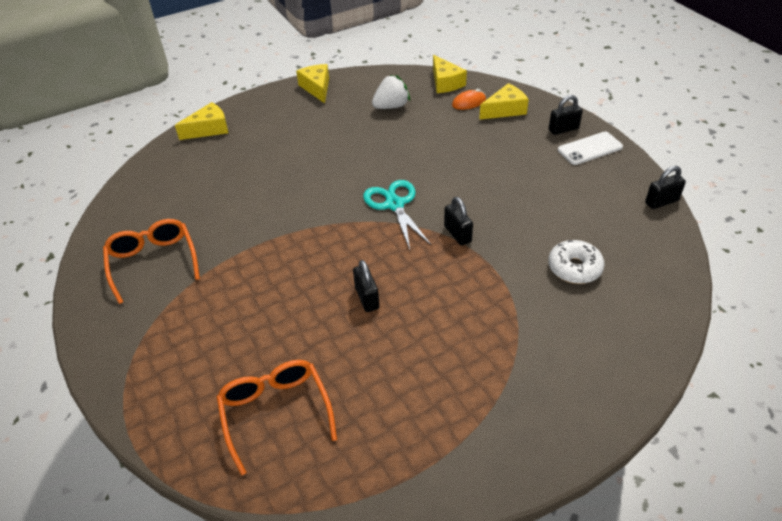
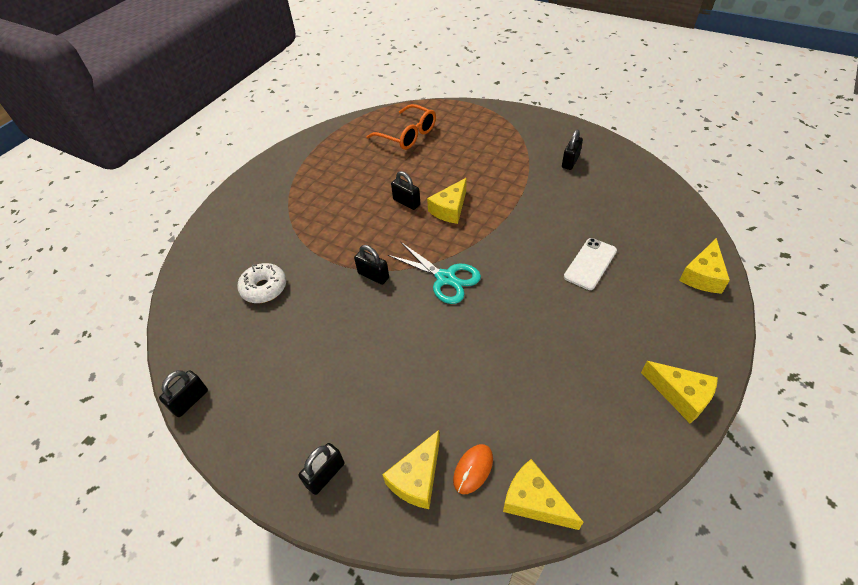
camera: 150 degrees right, 5 degrees up
orange glasses [103,219,200,304] -> black padlock [562,130,583,170]
white strawberry [372,75,410,109] -> none
white phone [558,132,623,165] -> white phone moved to [564,238,617,290]
none -> yellow cheese [427,178,466,224]

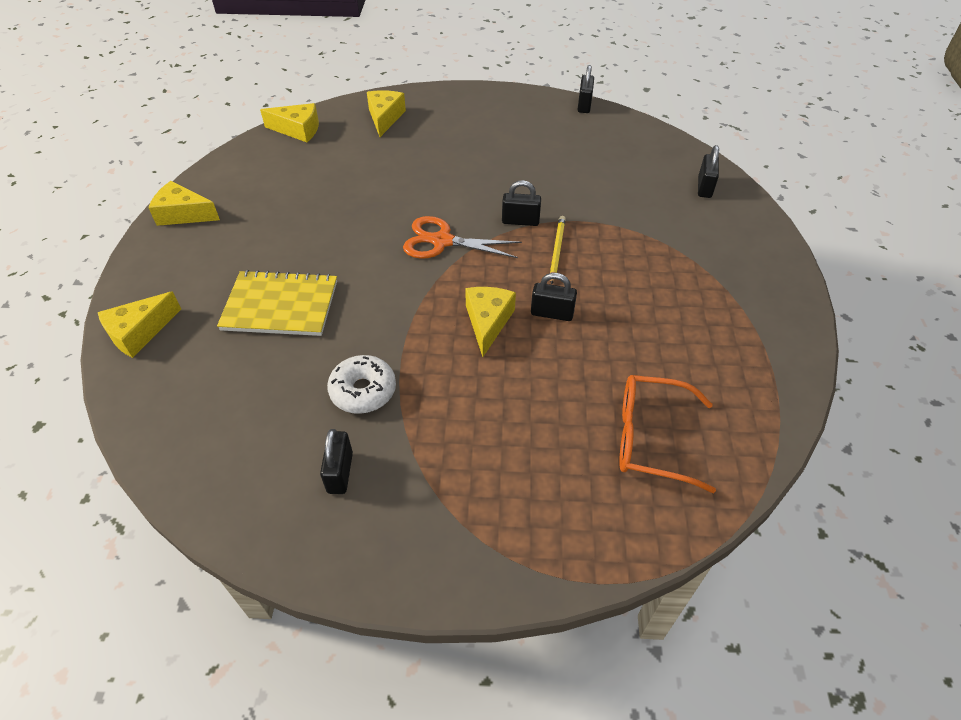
camera: 150 degrees right, 0 degrees up
white donut [237,263,286,303] -> white donut moved to [327,355,396,414]
black padlock [299,443,344,495] -> black padlock moved to [698,145,719,198]
turquoise scissors [388,242,481,304] -> orange scissors [403,216,522,258]
orange mouse [453,444,493,494] -> none
white phone [564,238,617,290] -> yellow notebook [217,270,337,336]
yellow cheese [679,238,730,294] -> yellow cheese turned 135 degrees counterclockwise [98,291,181,358]
none -> yellow pencil [550,216,566,285]

